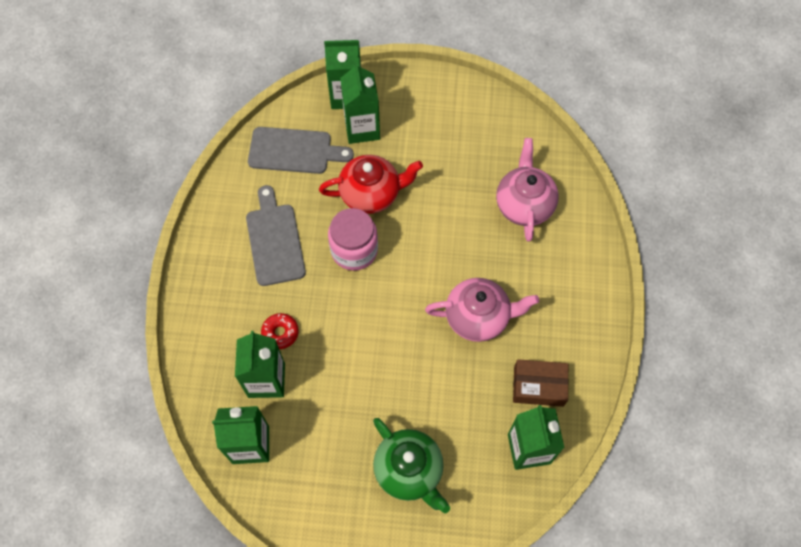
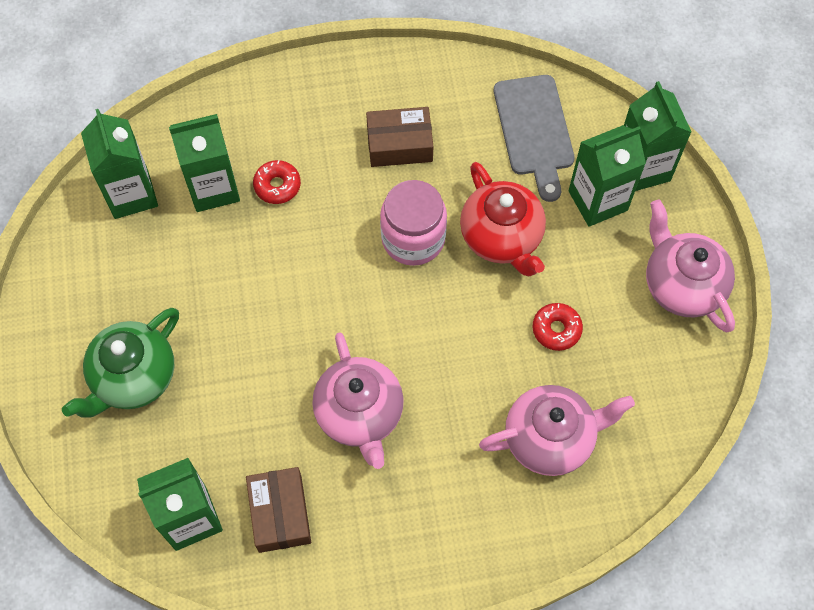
camera: 75 degrees right, 0 degrees up
grey cutting board [246,185,306,286] -> brown box [366,107,433,167]
none -> red donut [532,303,583,351]
none -> pink teapot [646,199,735,332]

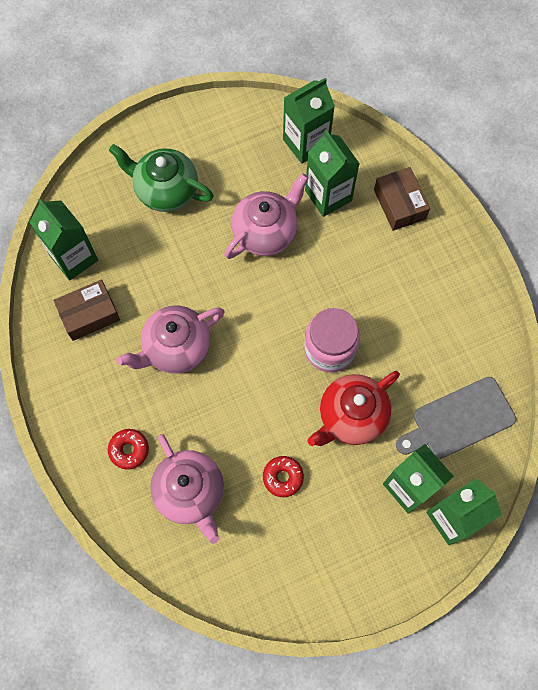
camera: 75 degrees right, 5 degrees up
red donut [253,160,301,204] -> red donut moved to [108,429,149,470]
brown box [366,107,433,167] -> brown box moved to [374,167,430,231]
pink teapot [646,199,735,332] -> pink teapot moved to [224,173,309,259]

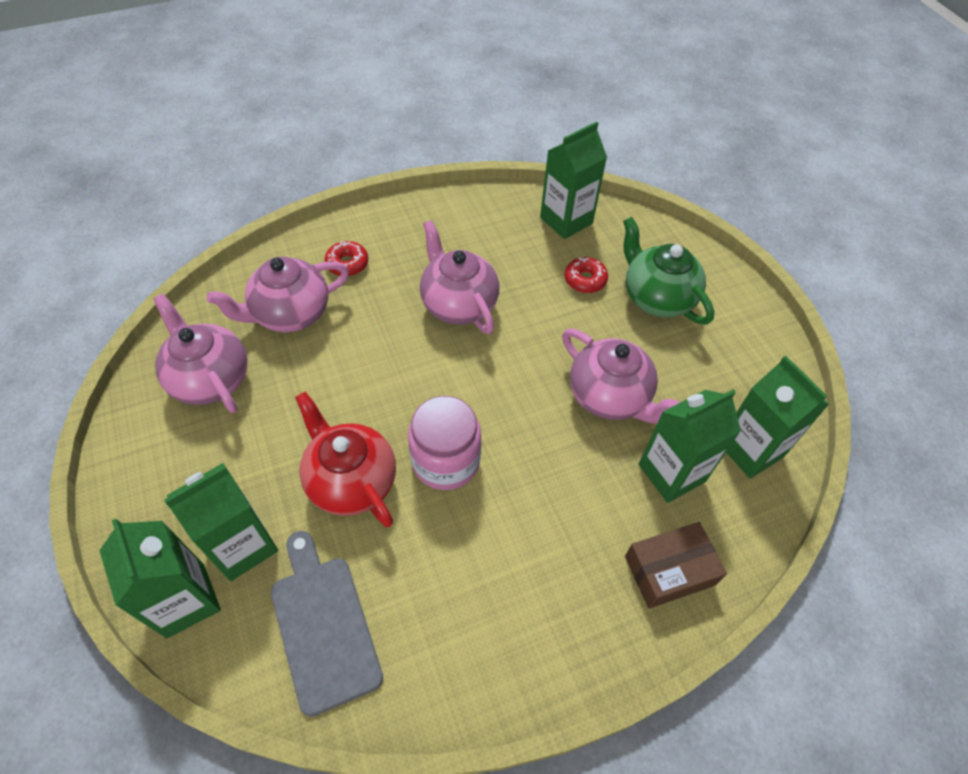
camera: 90 degrees right, 15 degrees down
brown box [54,280,120,341] -> none
green teapot [109,144,214,212] -> green teapot turned 60 degrees counterclockwise [623,217,714,325]
red donut [263,456,304,497] -> red donut moved to [565,257,608,293]
none -> pink teapot [154,294,248,413]

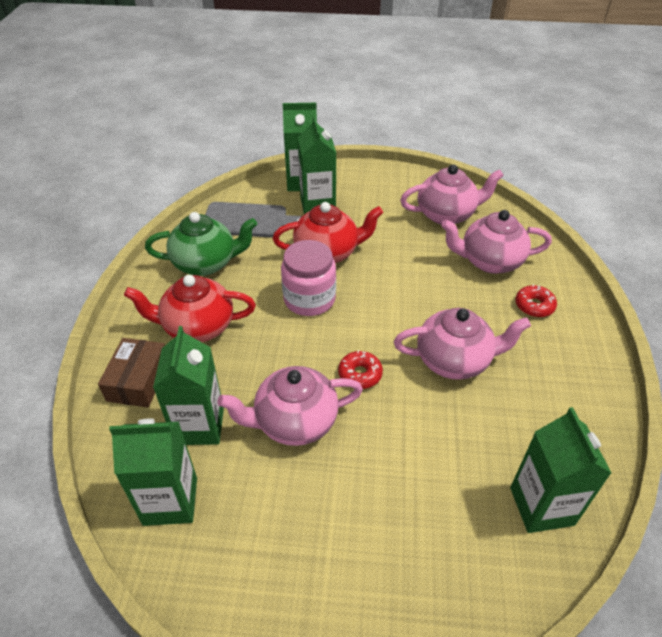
camera: 120 degrees right, 10 degrees down
pink teapot [207,257,349,332] -> pink teapot turned 90 degrees counterclockwise [441,210,552,274]
red donut [565,257,608,293] -> red donut moved to [338,350,383,389]
green teapot [623,217,714,325] -> green teapot moved to [145,212,257,276]
none -> red teapot [124,275,256,342]

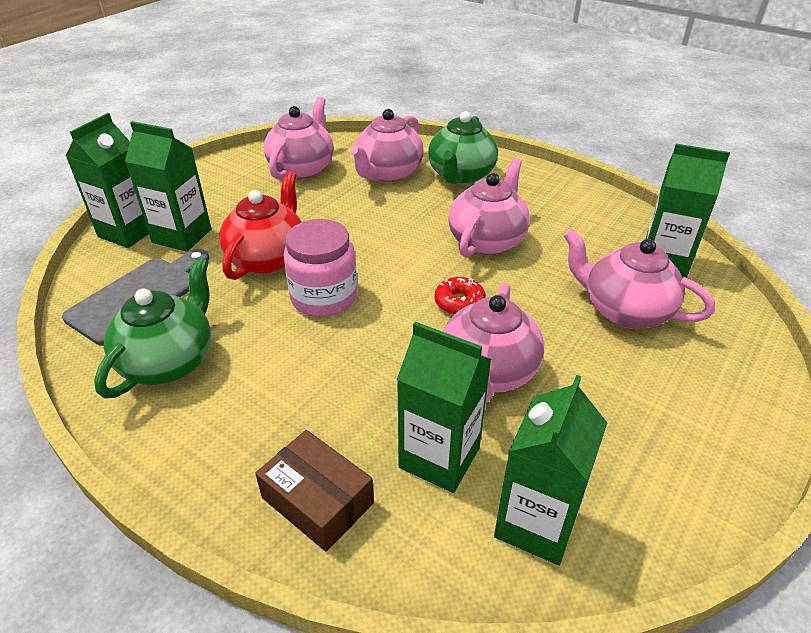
camera: 60 degrees left, 5 degrees down
red teapot [124,275,256,342] -> none
red donut [515,284,557,317] -> green teapot [428,111,498,185]
none -> pink teapot [564,229,715,329]

